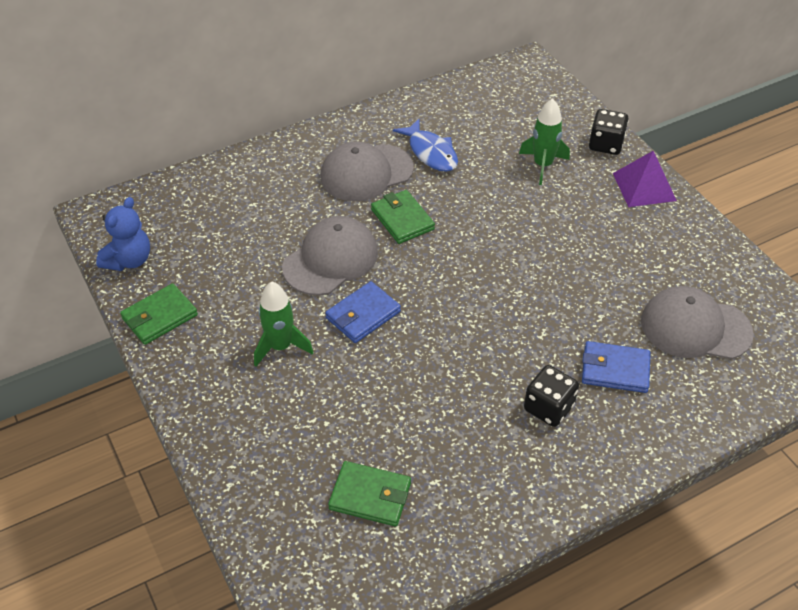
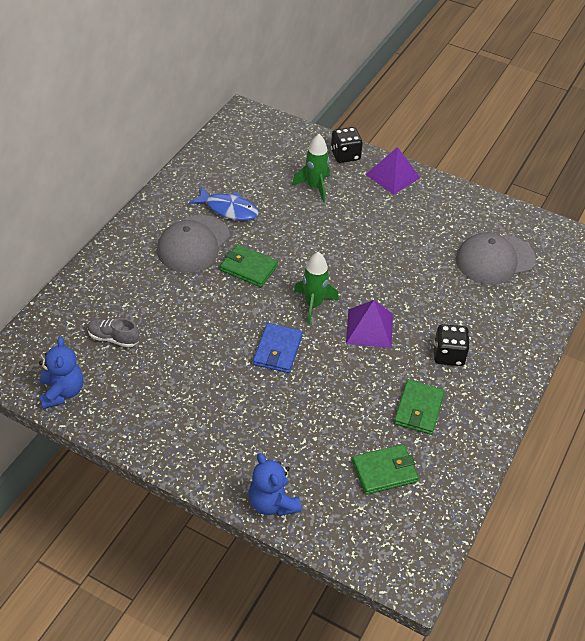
camera: 35 degrees left, 0 degrees up
green wallet [120,283,198,345] -> green wallet moved to [394,380,445,435]
green rocket [254,281,314,367] -> green rocket moved to [294,252,339,324]
grey cap [282,216,378,296] -> none
blue wallet [582,341,651,393] -> none
none -> grey shoe [87,318,139,348]
none -> blue teddy bear [249,453,302,516]
none -> purple pyramid [346,300,393,348]

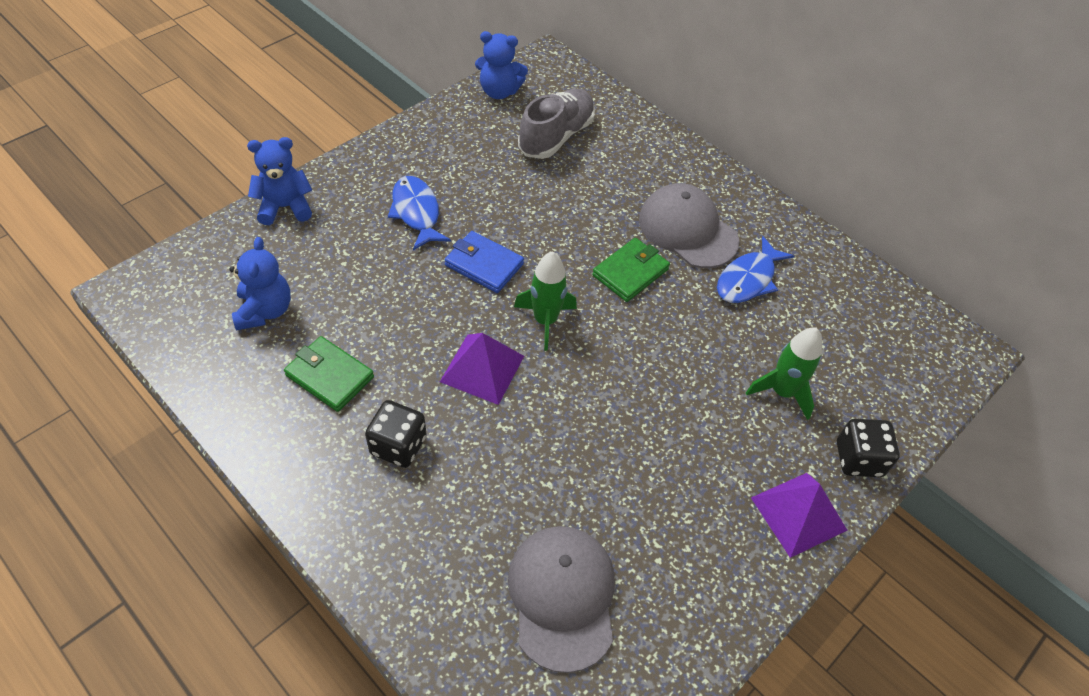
camera: 105 degrees right, 5 degrees up
grey shoe [87,318,139,348] -> grey shoe [518,89,595,159], size x1.71
green wallet [352,444,419,495] -> blue teddy bear [229,237,291,331]
none -> blue fish [388,176,451,250]

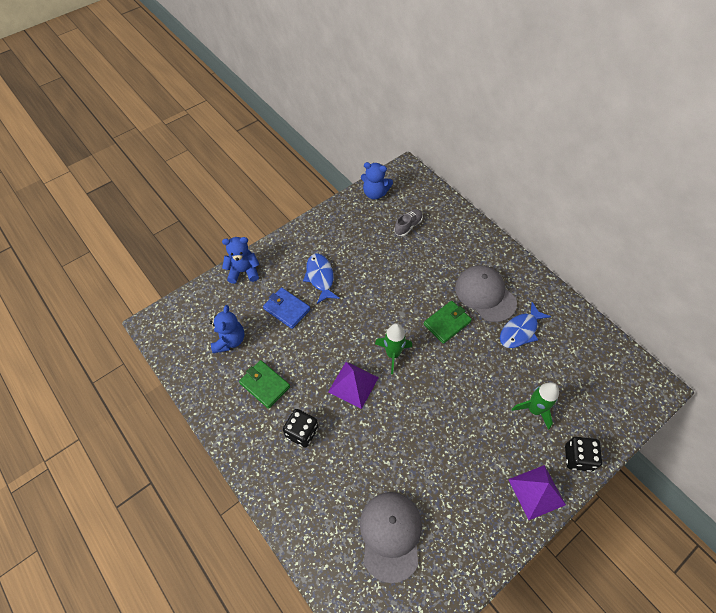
camera: 10 degrees right, 5 degrees up
blue wallet [444,231,524,293] -> blue wallet moved to [263,287,310,329]
grey shoe [518,89,595,159] -> grey shoe [394,209,423,236], size x0.59

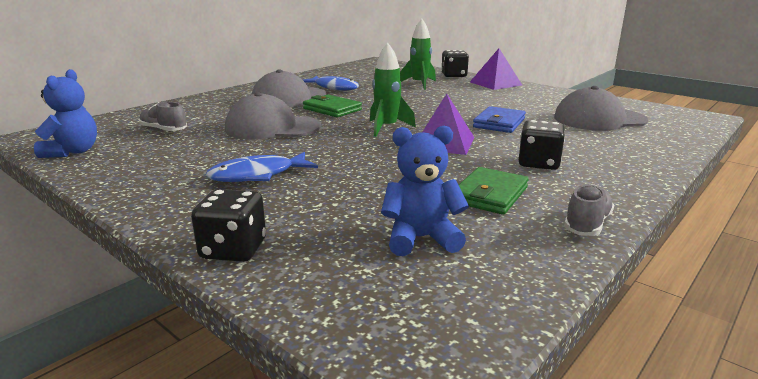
camera: 100 degrees left, 35 degrees down
blue teddy bear [222,237,259,284] -> black dice [191,189,266,262]
blue wallet [263,287,310,329] -> blue wallet moved to [473,106,526,133]
none -> grey cap [225,92,321,140]
none -> grey shoe [564,184,614,236]

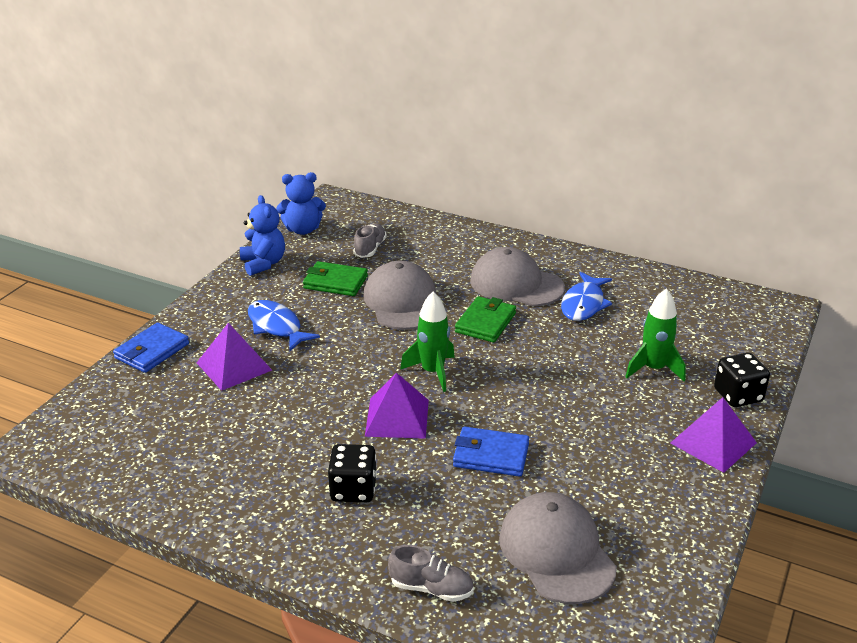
camera: 75 degrees right, 10 degrees up
black dice [191,189,266,262] -> blue wallet [113,323,189,373]
blue teddy bear [381,126,469,256] -> blue teddy bear moved to [240,195,285,276]
green wallet [459,167,529,215] -> green wallet moved to [303,261,368,296]
grey shoe [564,184,614,236] -> grey shoe moved to [388,545,474,602]
none -> purple pyramid [197,323,272,391]

